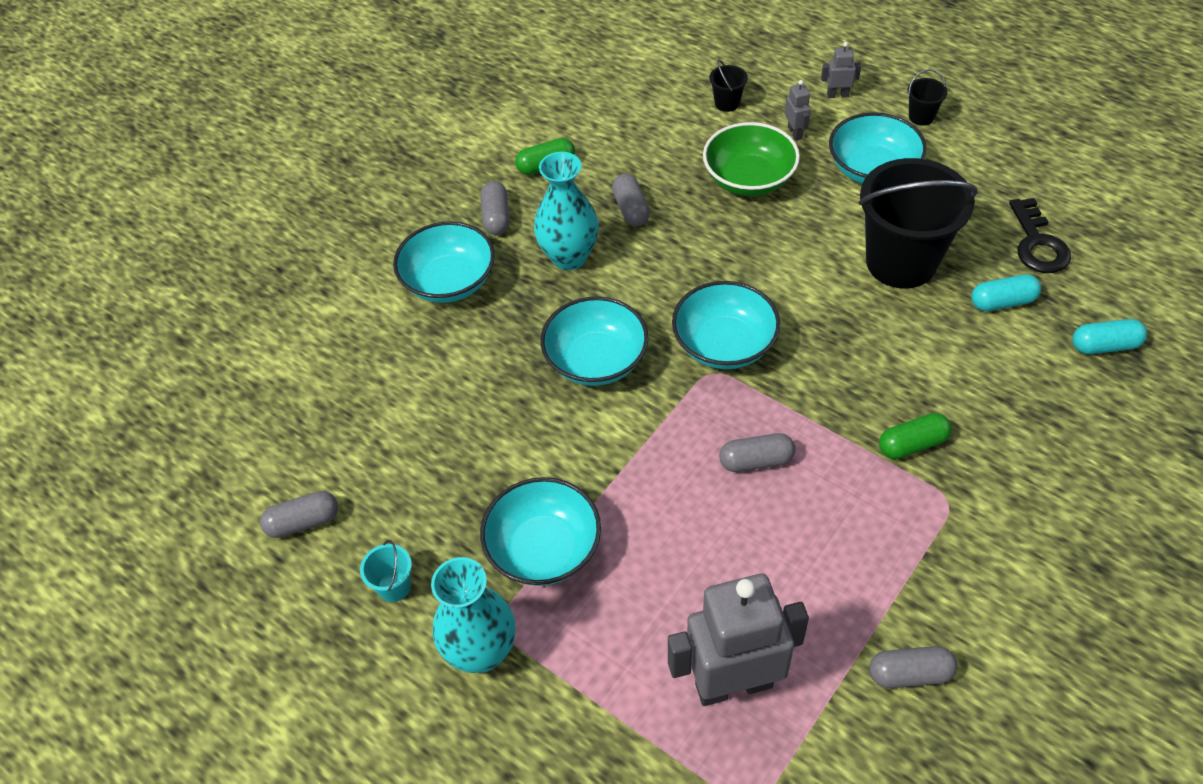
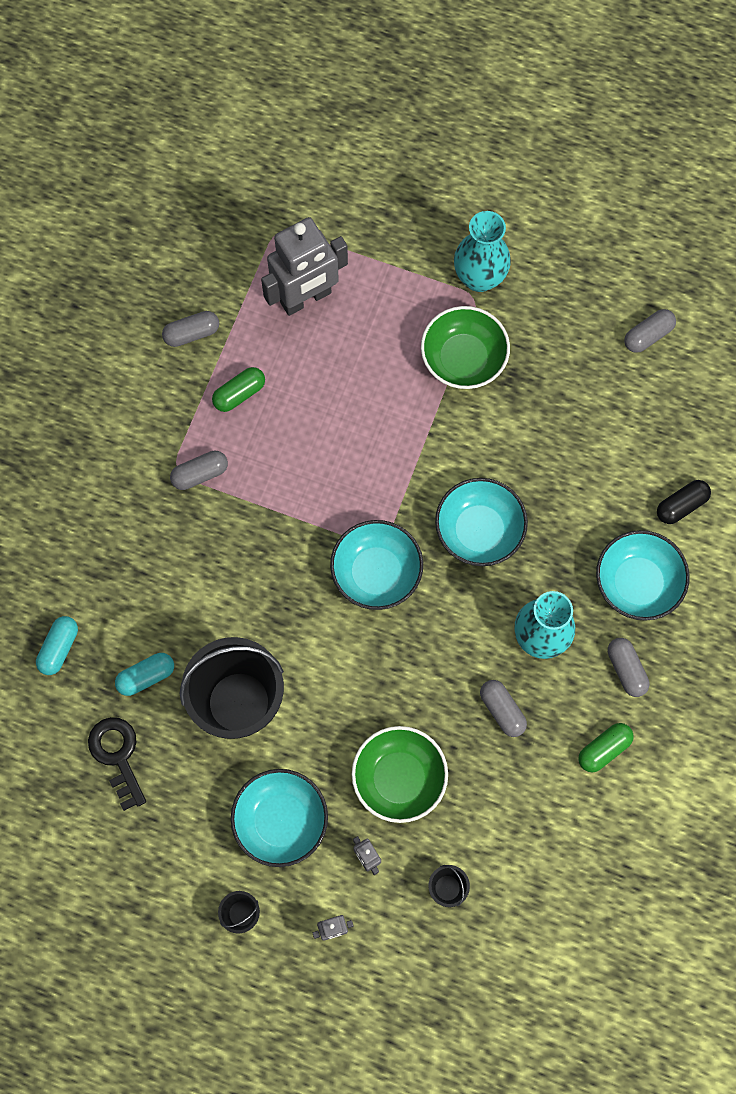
camera: 160 degrees right, 20 degrees up
turquoise bucket [360,540,412,602] -> none
turquoise bowl [480,477,601,586] -> green bowl [421,306,510,389]
grey capsule [719,433,795,472] -> grey capsule moved to [170,451,228,490]
green capsule [879,413,952,459] -> green capsule moved to [212,367,265,412]
turquoise capsule [1073,319,1147,354] -> turquoise capsule turned 45 degrees counterclockwise [36,616,78,675]
none -> black capsule [657,480,711,524]

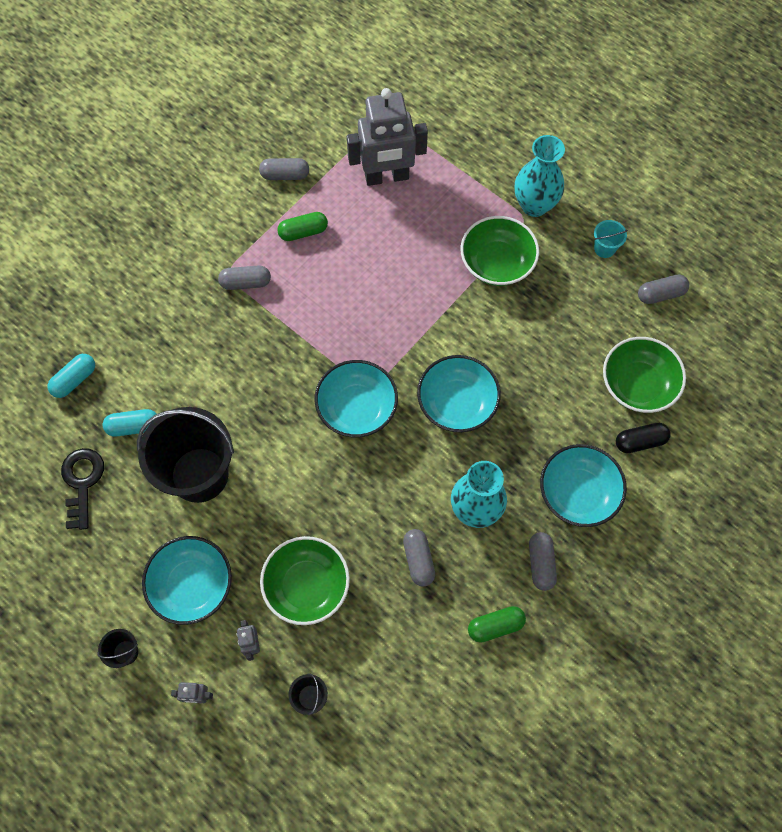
camera: 20 degrees right, 5 degrees down
none -> turquoise bucket [594,220,628,258]
none -> green bowl [603,337,686,413]

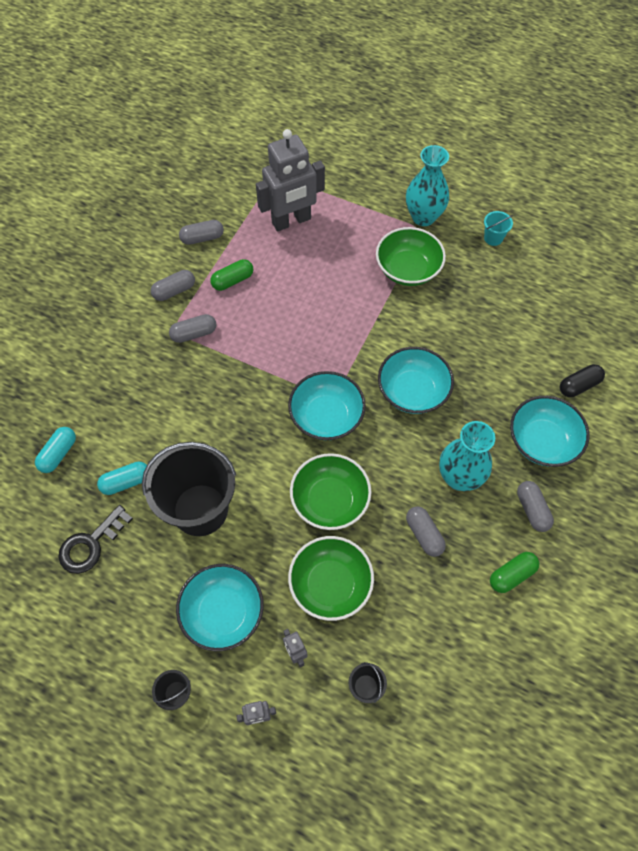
camera: 15 degrees left, 5 degrees down
black key [61,448,104,530] -> black key turned 120 degrees counterclockwise [58,505,133,574]
green bowl [603,337,686,413] -> green bowl moved to [290,453,372,530]
grey capsule [638,274,689,304] -> grey capsule moved to [151,270,195,301]

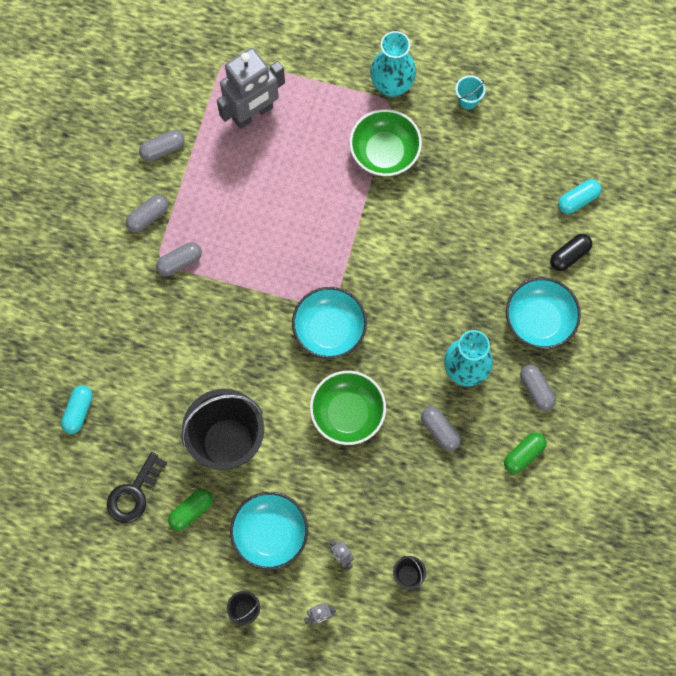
camera: 10 degrees left, 10 degrees up
turquoise capsule [97,462,147,495] -> turquoise capsule moved to [558,179,602,214]
green capsule [210,259,253,291] -> green capsule moved to [168,489,213,531]
green bowl [288,536,374,621] -> none
turquoise bowl [378,347,454,414] -> none

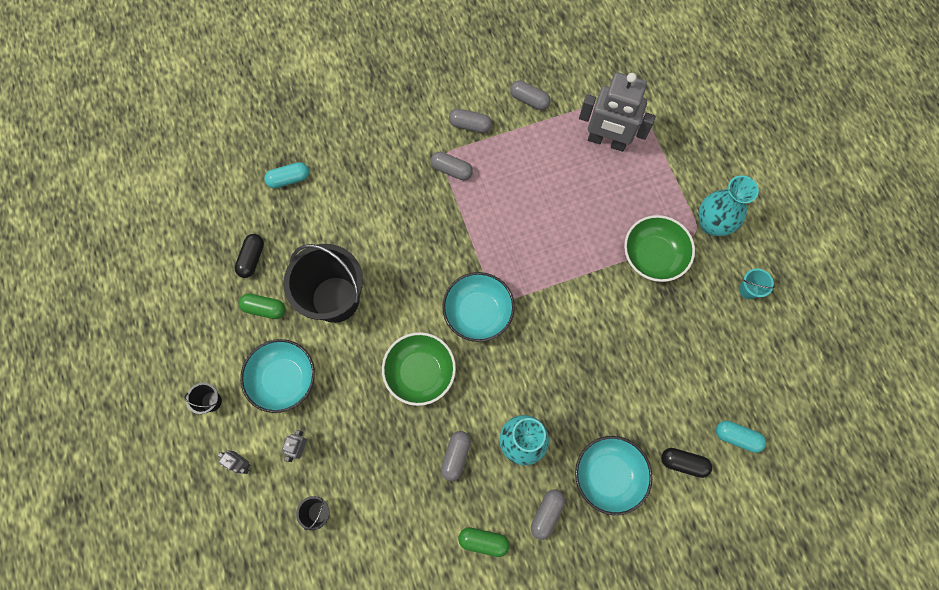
camera: 55 degrees right, 0 degrees up
black key [107,452,167,523] -> black capsule [235,234,264,278]

